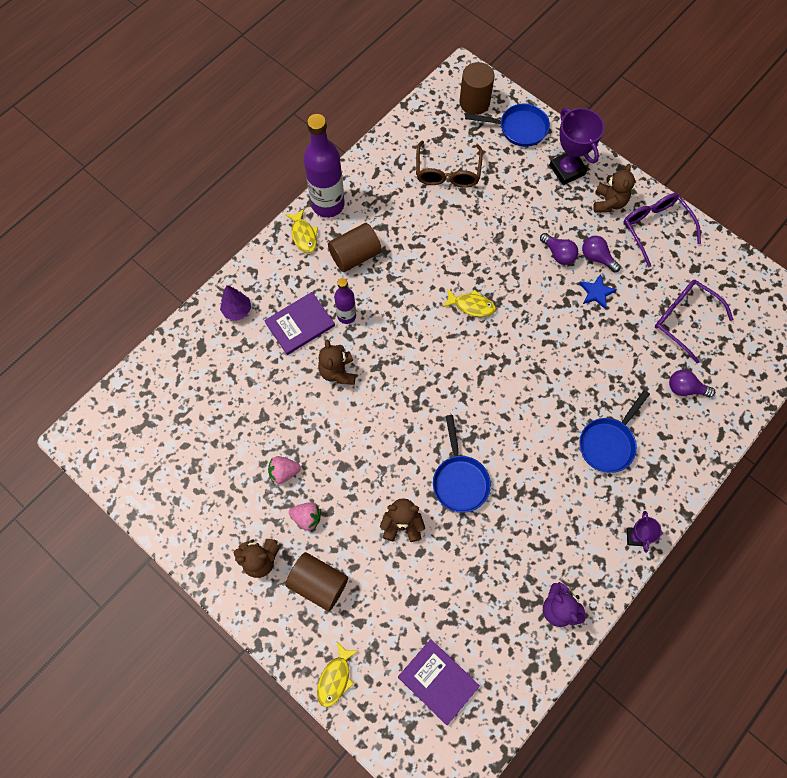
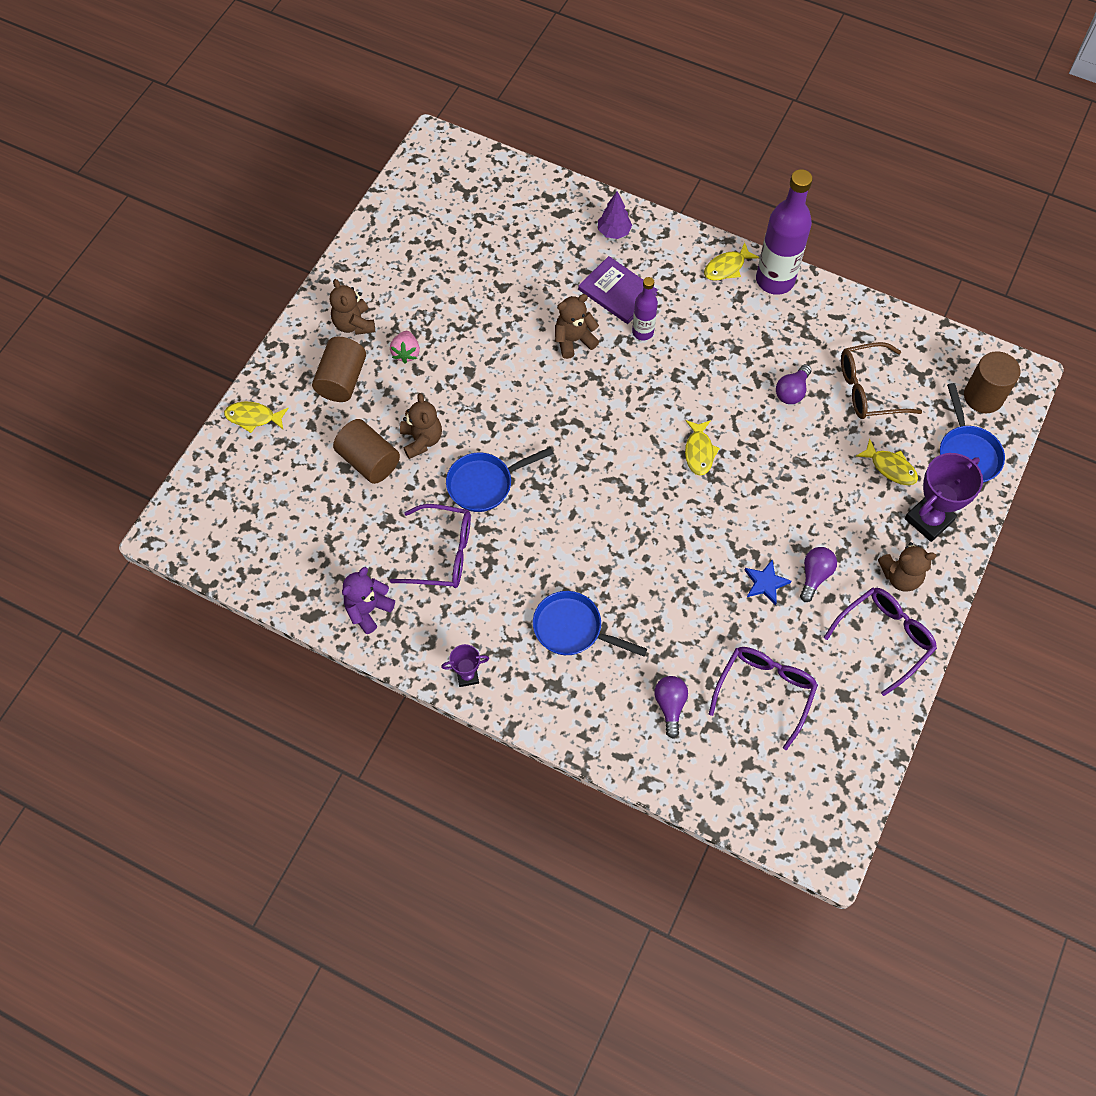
camera: 75 degrees right, 5 degrees down
pink strawberry [268,456,301,484] -> none
brown cylinder [328,223,382,272] -> brown cylinder moved to [333,419,400,484]
purple book [398,639,480,725] -> none
purple light bulb [540,233,578,265] -> purple light bulb moved to [776,364,812,404]
none -> purple glasses [390,504,471,588]
none -> yellow fish [856,439,918,485]

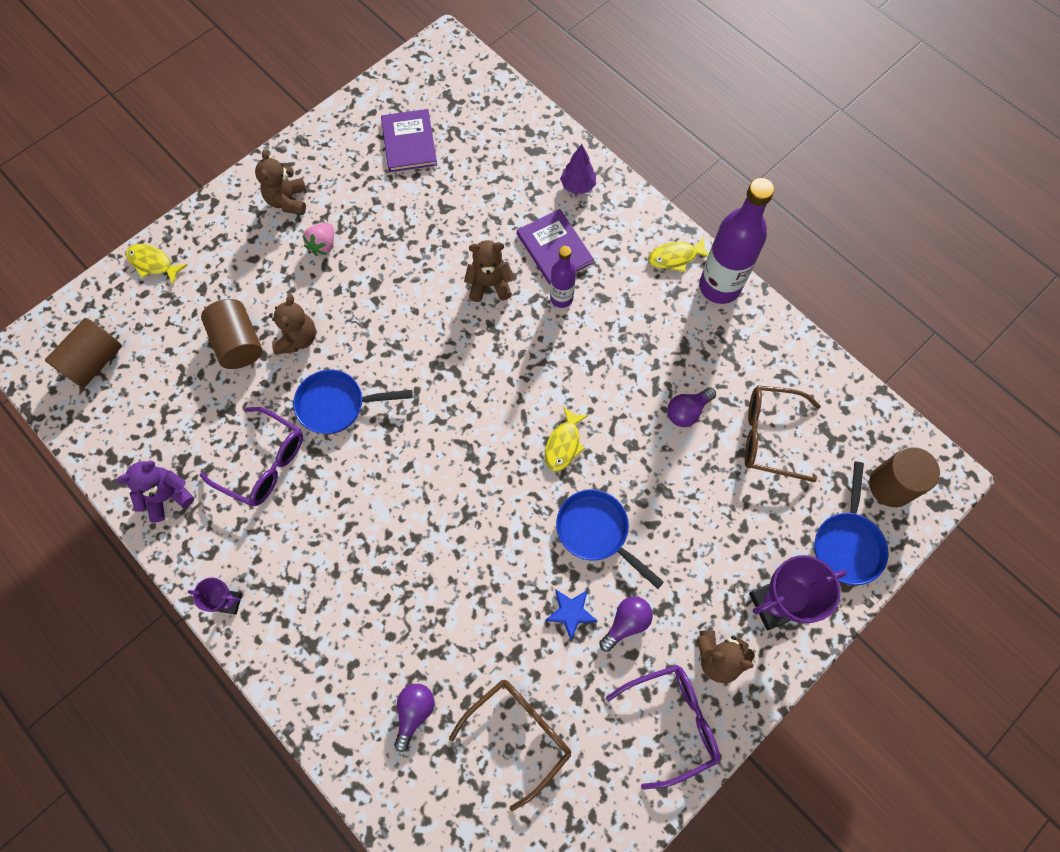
camera: 20 degrees right, 5 degrees up
brown cylinder [312,337,366,402] -> brown cylinder moved to [45,318,122,388]
blue pan [533,591,647,657] -> blue pan moved to [556,489,664,589]
purple glasses [709,647,818,750] -> brown glasses [449,680,572,811]
yellow fish [856,439,918,485] -> none
none -> purple book [381,109,437,172]

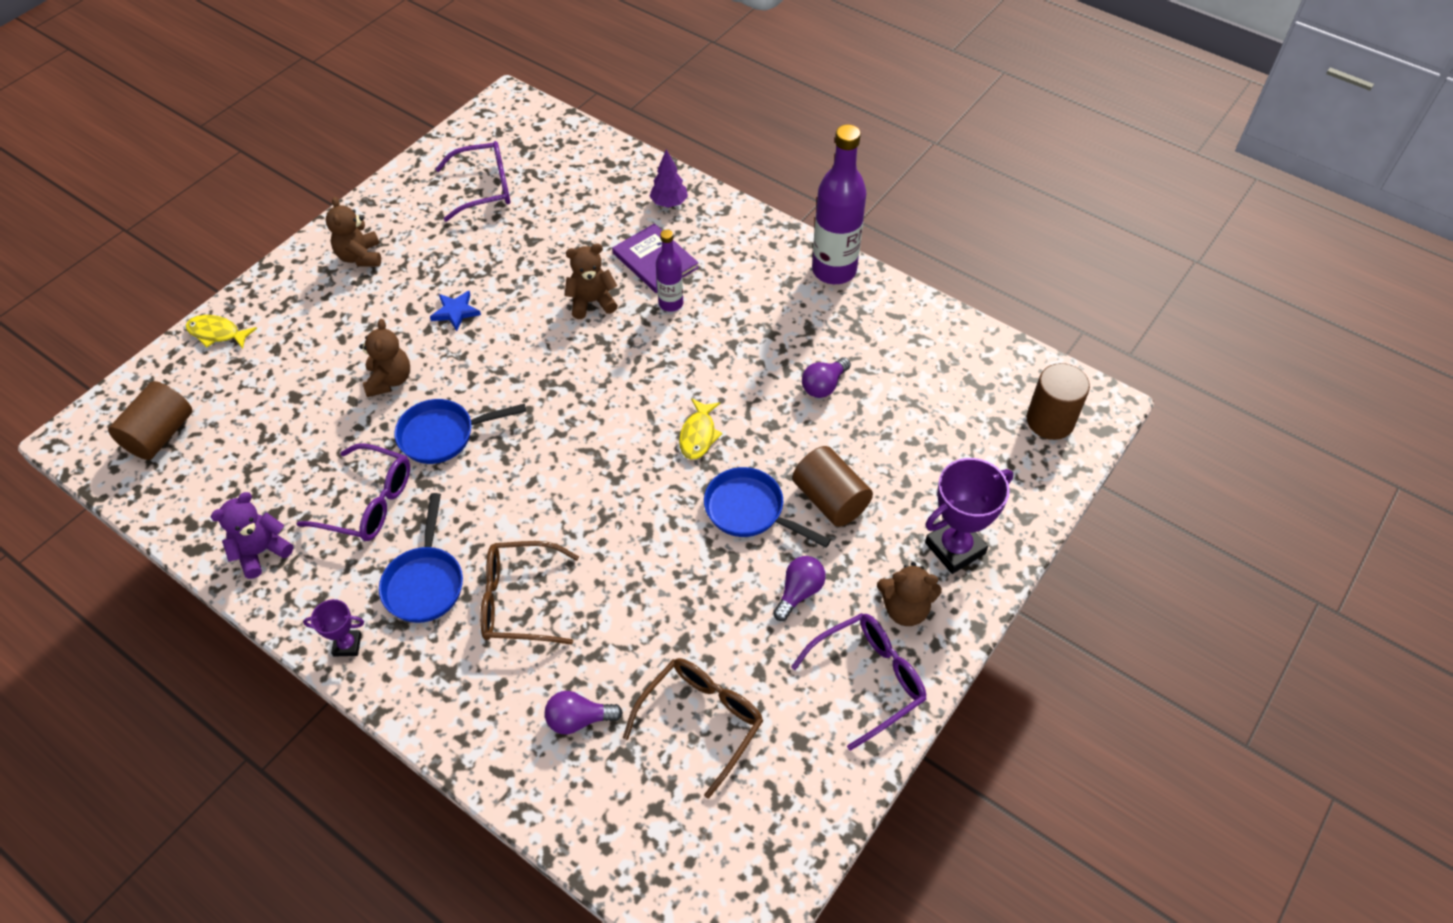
camera: 10 degrees left, 15 degrees down
brown cylinder [201,299,262,369] -> brown cylinder moved to [792,446,873,527]
pink strawberry [302,223,334,256] -> none
purple book [381,109,437,172] -> purple glasses [436,141,510,221]
purple light bulb [394,684,434,752] -> purple light bulb turned 105 degrees counterclockwise [545,691,623,734]
blue star [545,589,598,640] -> blue star moved to [430,291,481,331]
yellow fish [648,237,709,272] -> none
brown glasses [745,385,821,482] -> brown glasses moved to [480,541,579,645]
blue pan [815,462,888,585] -> blue pan moved to [379,493,463,623]

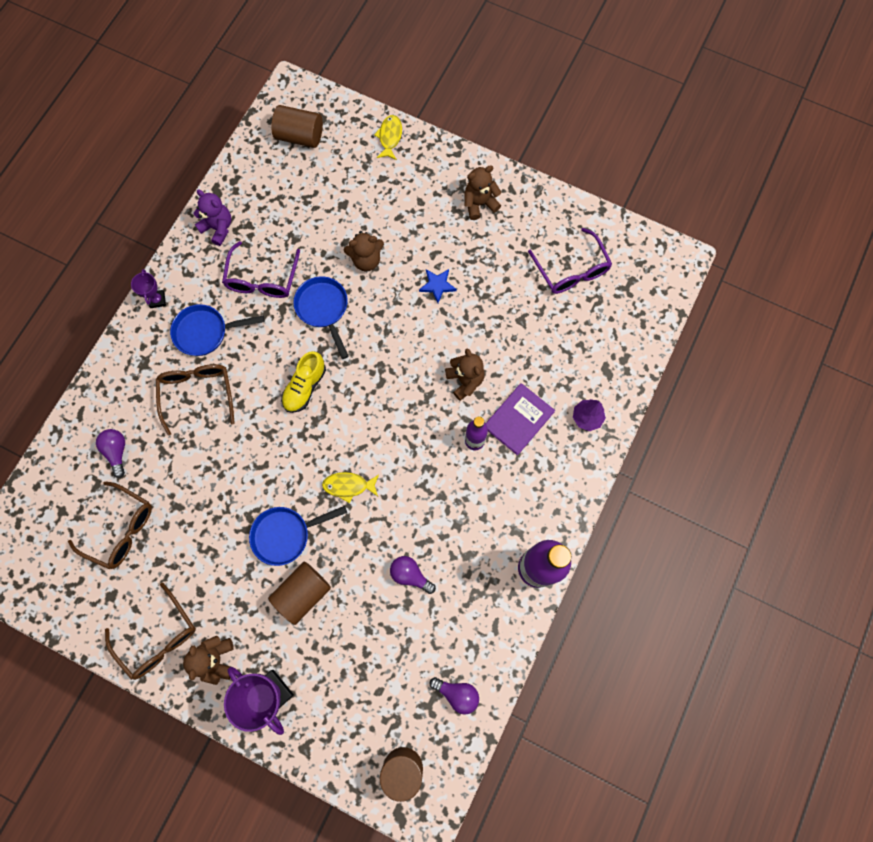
camera: 80 degrees right, 20 degrees up
blue pan [704,467,831,548] -> blue pan turned 135 degrees counterclockwise [249,506,347,566]
purple light bulb [773,556,826,621] -> purple light bulb moved to [429,677,479,715]
purple glasses [791,613,927,751] -> brown glasses [105,583,196,680]
none -> yellow shoe [281,351,326,413]

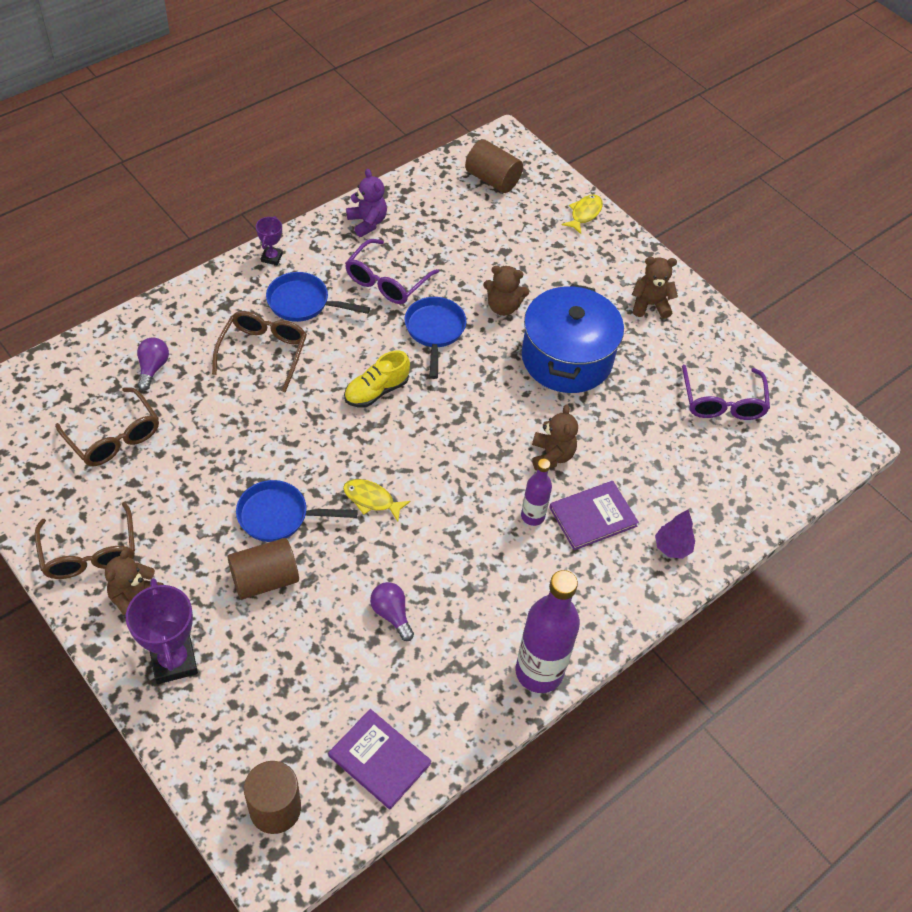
camera: 20 degrees right, 20 degrees down
blue star [419,269,457,303] -> blue pot [522,284,624,393]
purple light bulb [429,677,479,715] -> purple book [328,709,432,809]

